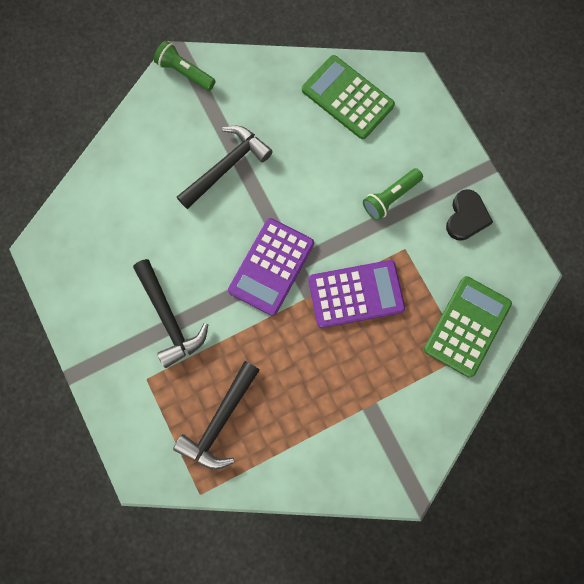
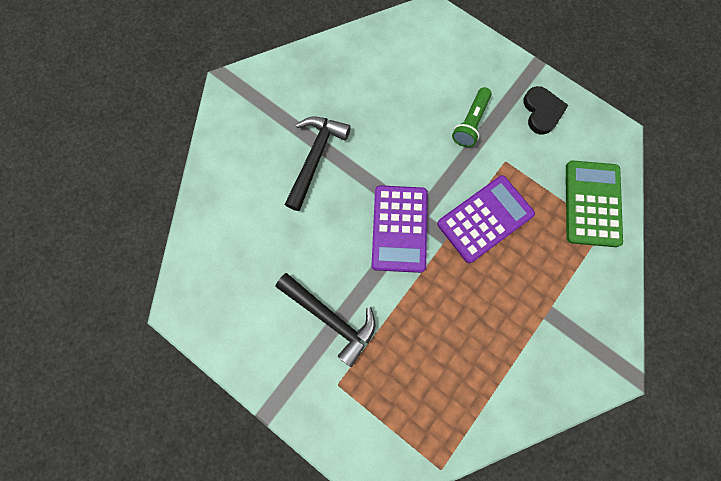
camera: 25 degrees left, 0 degrees up
green flashlight [154,41,216,91] -> none
black hammer [173,361,260,470] -> none
green calculator [302,55,395,139] -> none

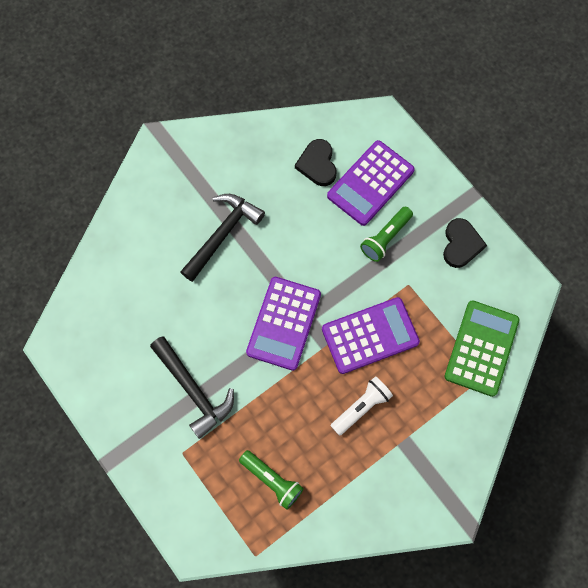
camera: 15 degrees right, 5 degrees down
none -> green flashlight [239,450,304,510]
none -> black heart [295,139,337,186]
none -> purple calculator [327,140,415,226]
none -> white flashlight [331,376,393,436]

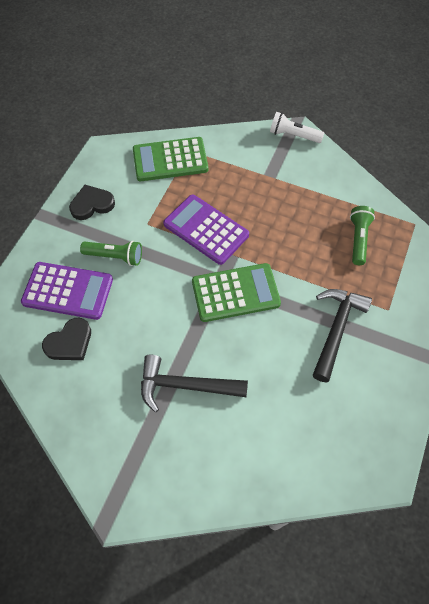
camera: 120 degrees left, 10 degrees down
purple calculator [246,277,321,371] -> green calculator [192,263,281,322]
white flashlight [331,376,393,436] -> white flashlight moved to [270,112,324,143]

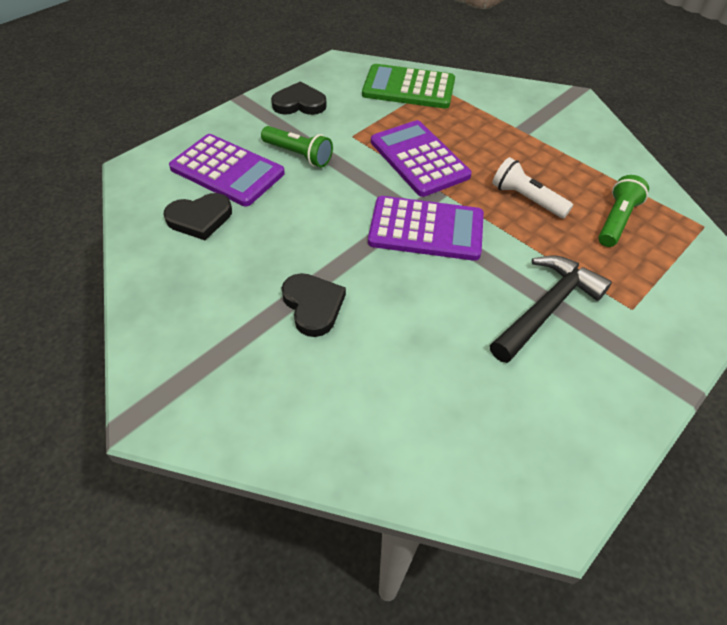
camera: 20 degrees right, 10 degrees down
black hammer [141,355,248,412] -> black heart [282,273,346,337]
green calculator [192,263,281,322] -> purple calculator [368,196,484,261]
white flashlight [270,112,324,143] -> white flashlight moved to [492,157,573,218]

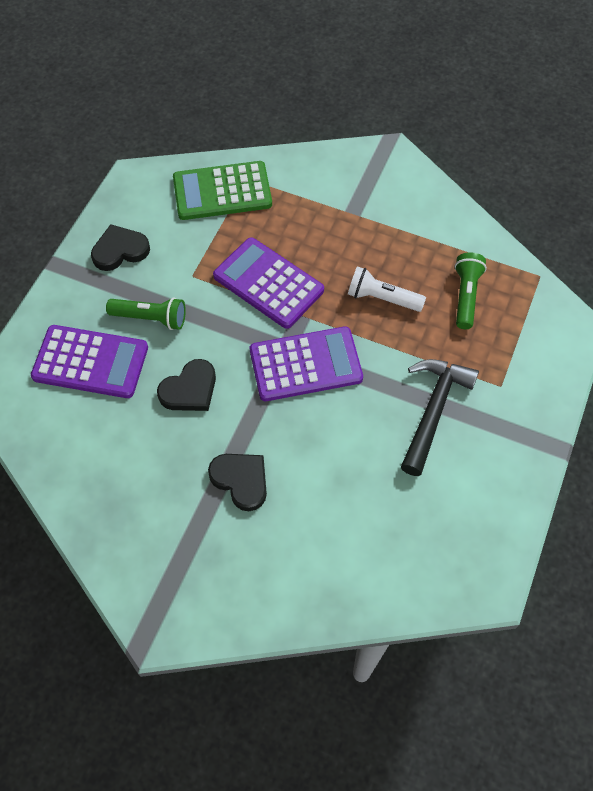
camera: 20 degrees left, 10 degrees up
black heart [163,193,232,240] -> black heart moved to [157,359,216,411]

